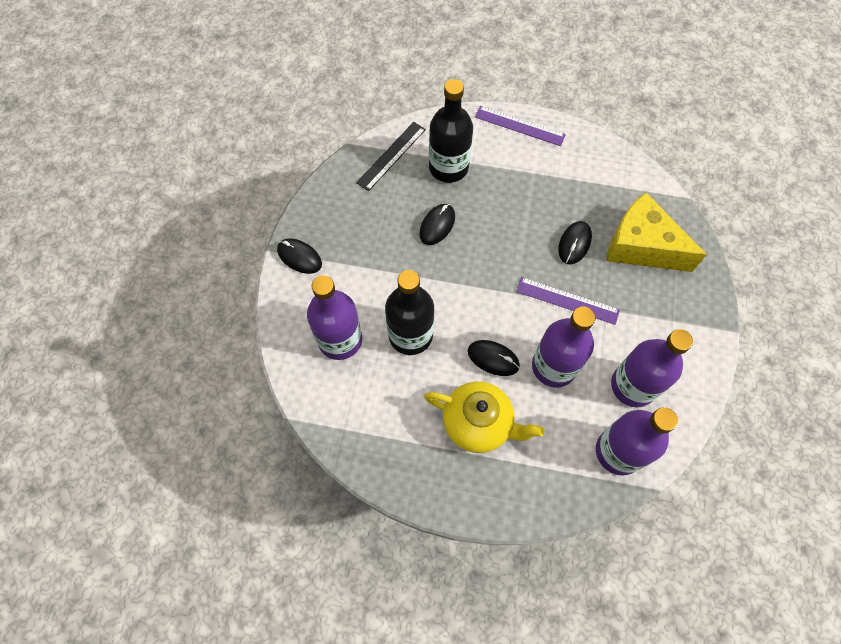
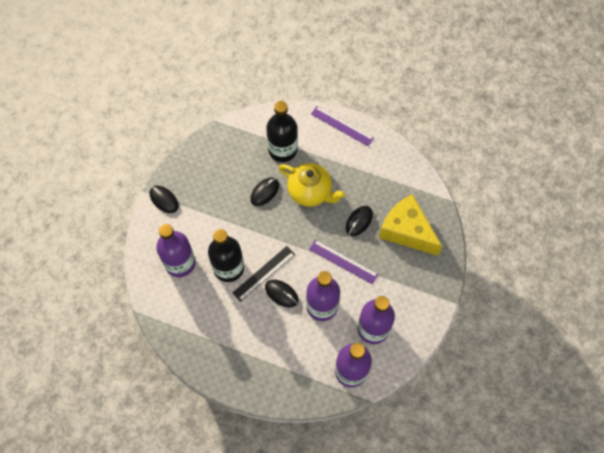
camera: 10 degrees right, 0 degrees up
black ruler [356,122,426,191] -> black ruler moved to [233,246,295,302]
yellow teapot [424,381,544,453] -> yellow teapot moved to [278,163,345,207]

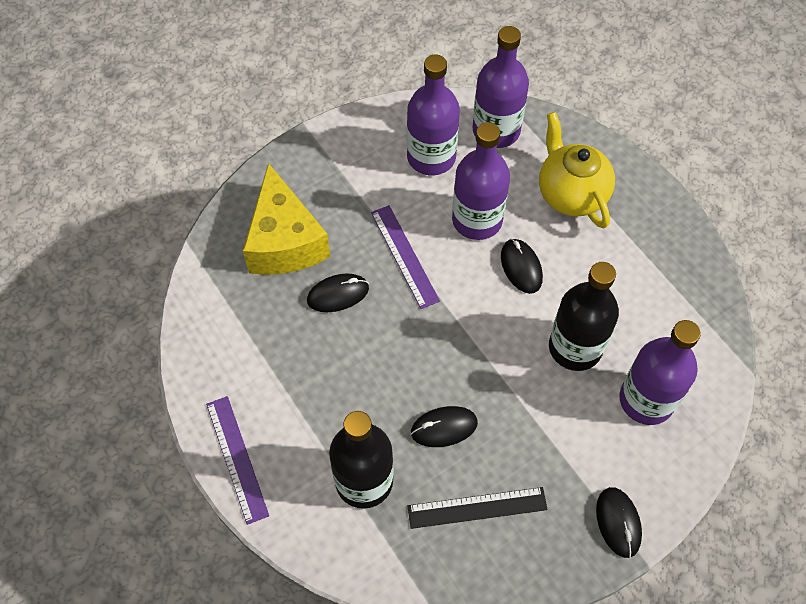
camera: 145 degrees left, 5 degrees down
black ruler [233,246,295,302] -> black ruler moved to [408,487,548,529]
yellow teapot [278,163,345,207] -> yellow teapot moved to [539,112,615,229]

